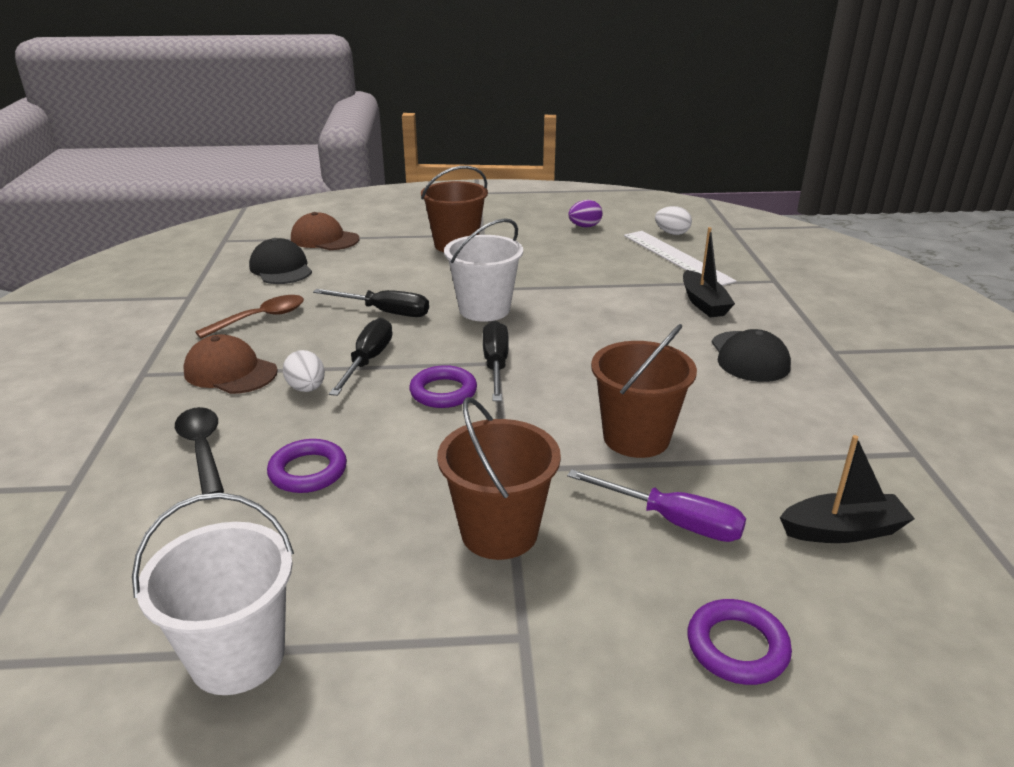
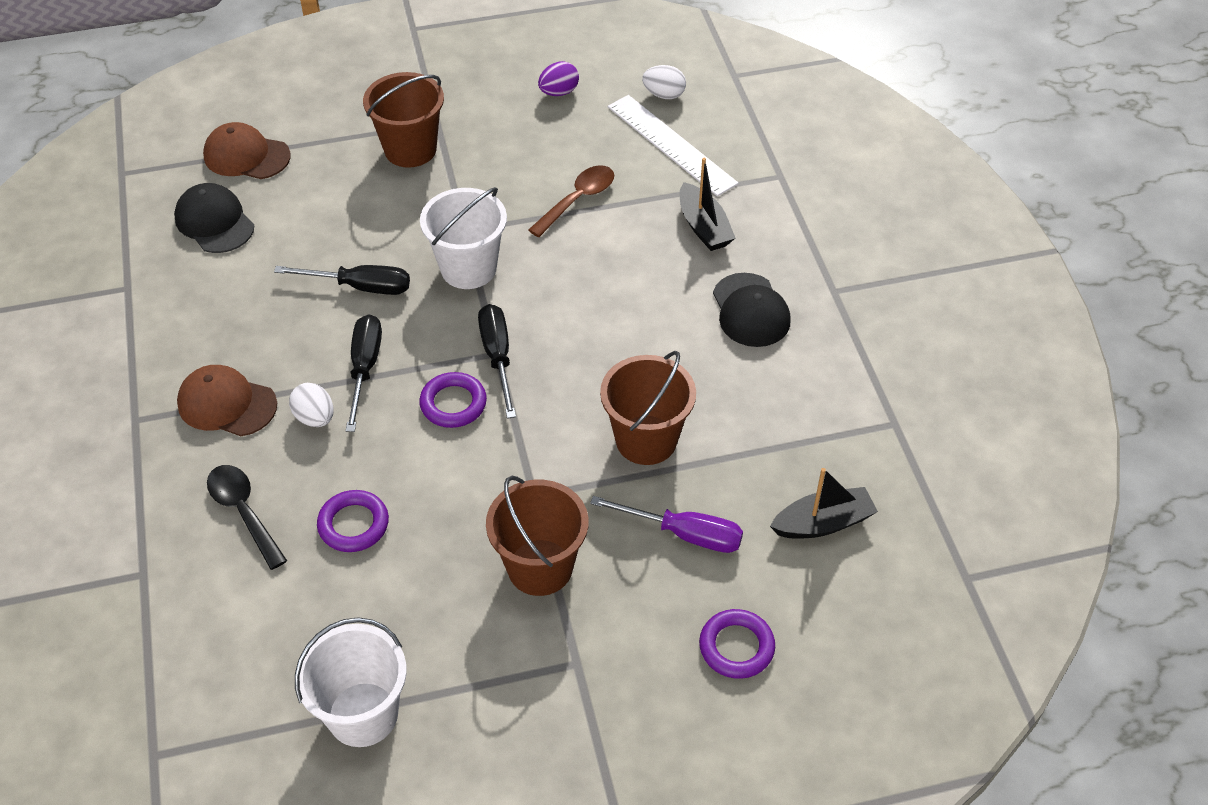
camera: 10 degrees left, 20 degrees up
brown spoon [195,295,304,338] -> brown spoon moved to [528,165,614,237]

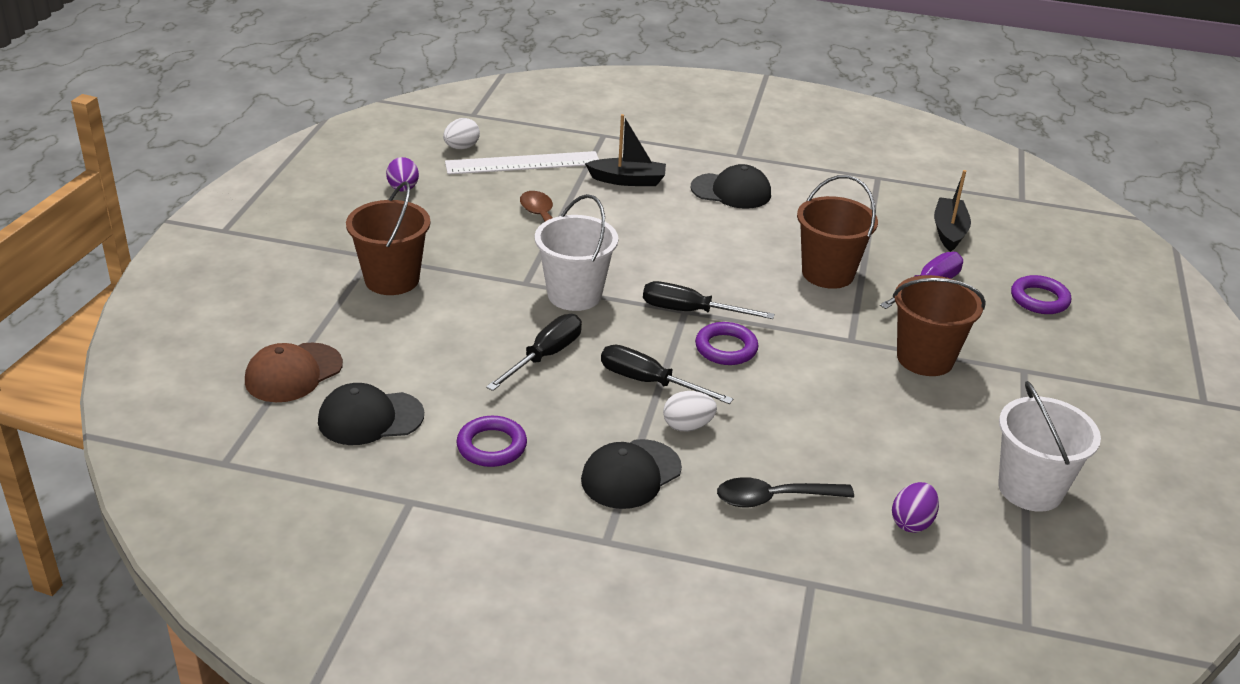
camera: 65 degrees left, 15 degrees down
brown cap [177,365,277,436] -> black cap [581,439,682,509]
purple ring [317,490,389,552] -> purple ring moved to [456,416,527,467]
none -> purple egg [892,482,939,533]

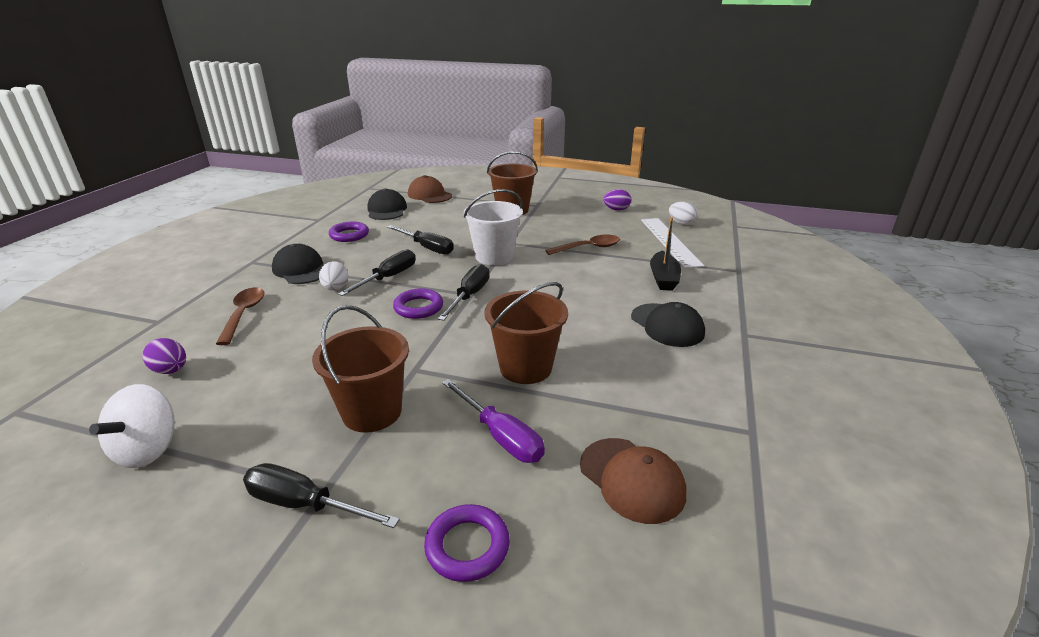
camera: 95 degrees right, 5 degrees down
black cap [691,164,771,209] -> black cap turned 45 degrees counterclockwise [631,302,705,347]
black spoon [717,477,854,507] -> brown spoon [216,287,265,345]
black boat [934,170,971,252] -> brown cap [580,438,686,524]
white bucket [998,381,1101,512] -> white spinning top [89,384,175,468]
none -> black screwdriver [243,463,400,528]

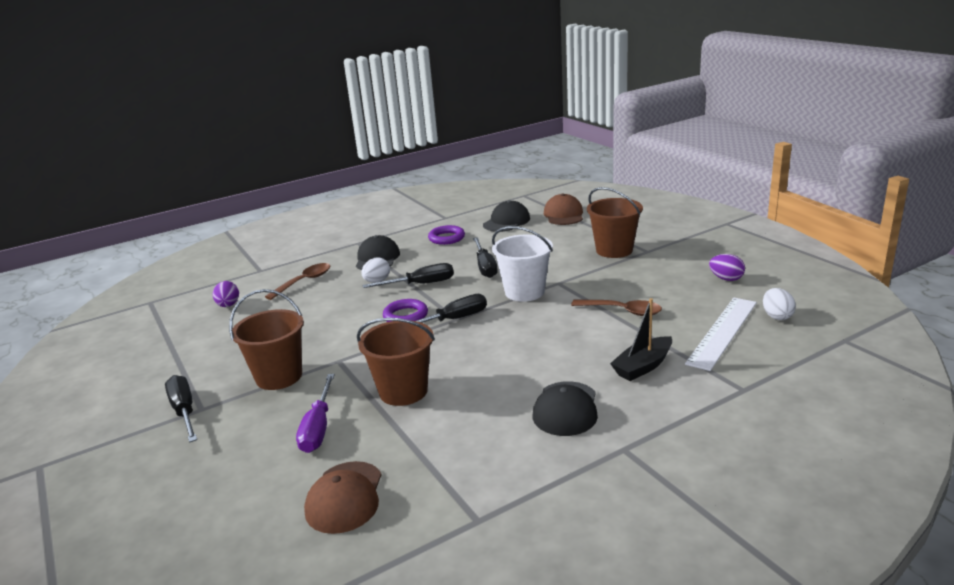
camera: 45 degrees right, 5 degrees down
white spinning top [89,384,175,468] -> none
purple ring [424,504,510,582] -> none

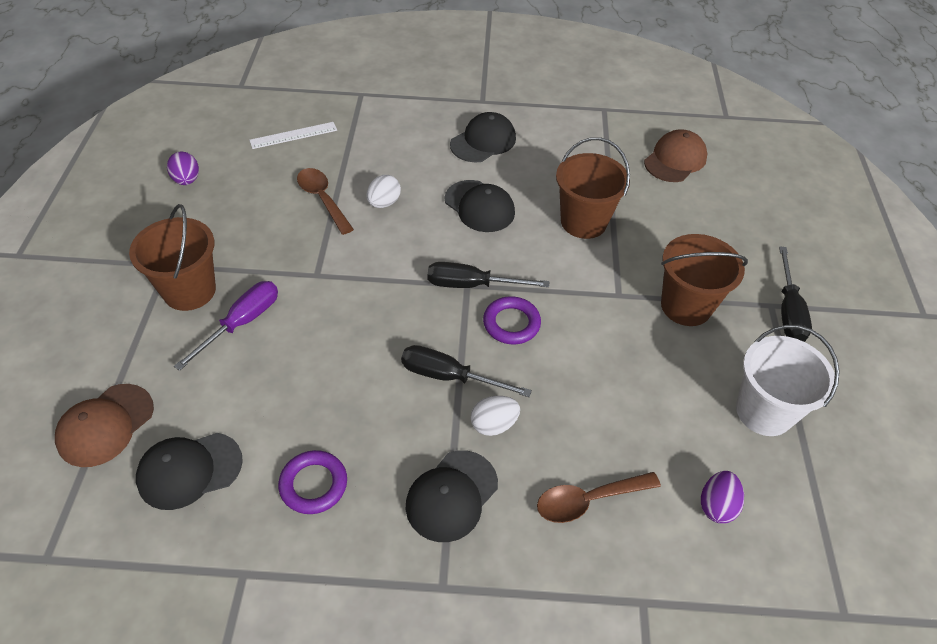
camera: 150 degrees left, 25 degrees up
purple screwdriver [296,374,335,453] -> purple screwdriver moved to [174,281,278,371]
black screwdriver [473,237,498,278] -> none
white bucket [492,226,553,302] -> white bucket moved to [736,325,840,436]
black boat [610,298,672,381] -> none
white ruler [685,298,757,371] -> white ruler [249,122,337,149], size x0.62
white egg [763,288,796,320] -> white egg moved to [366,175,401,208]
none -> black cap [445,180,515,232]

